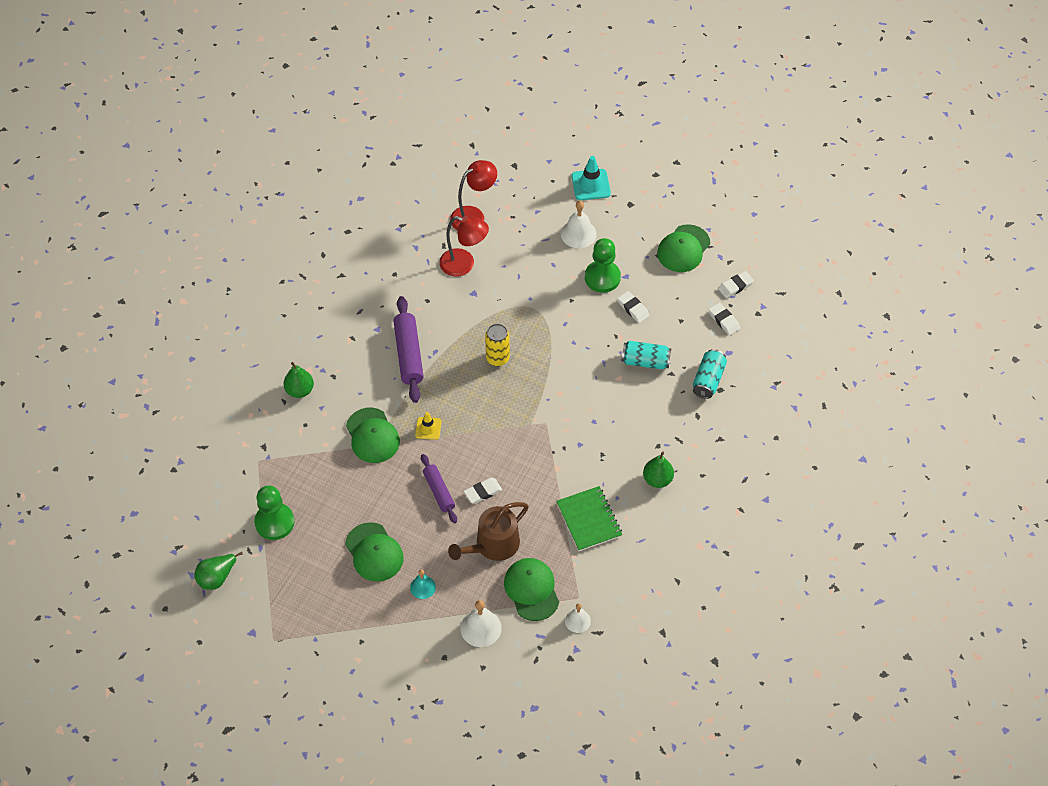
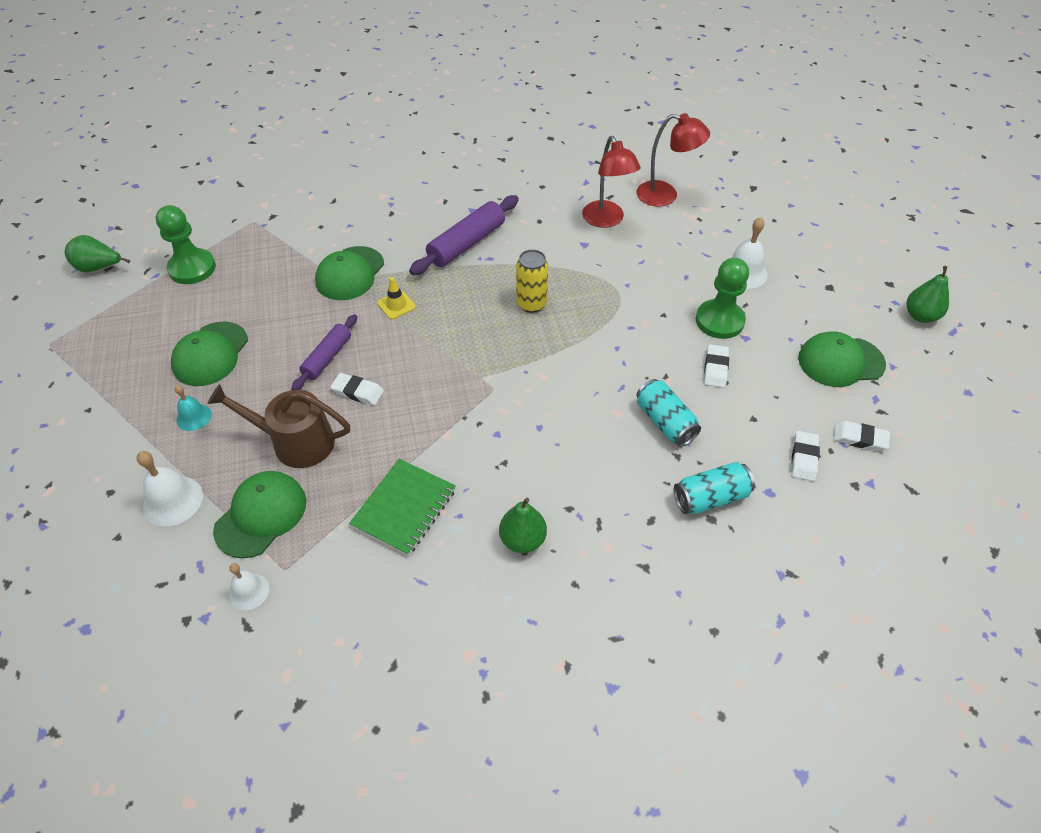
camera: 50 degrees right, 5 degrees down
green pear [284,362,314,398] -> green pear moved to [907,266,949,323]
turquoise traffic cone [572,156,611,200] -> none

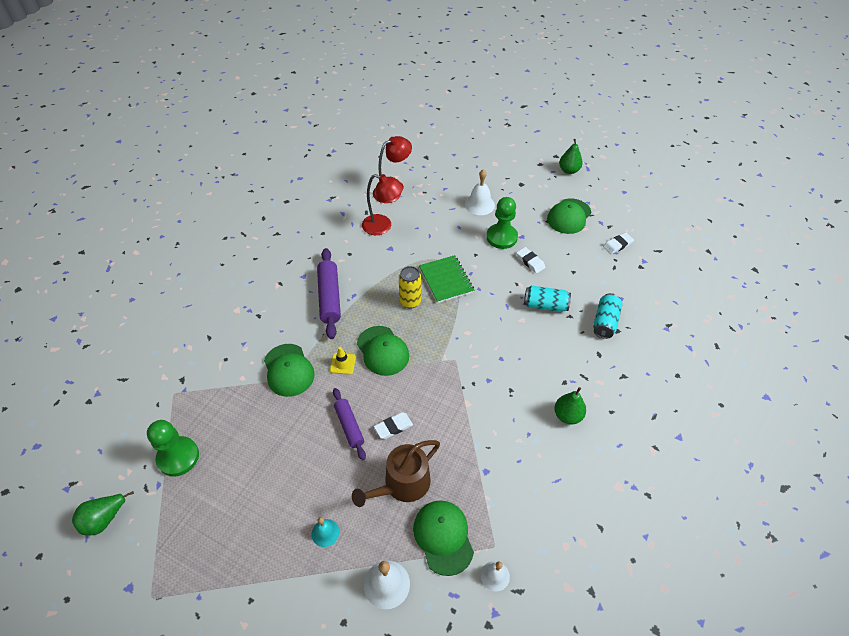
camera: 50 degrees left, 0 degrees up
green cap [171,322,248,386] -> green cap moved to [357,326,409,376]
green notebook [349,459,456,556] -> green notebook moved to [419,255,474,303]
white eraser [791,431,820,481] -> none

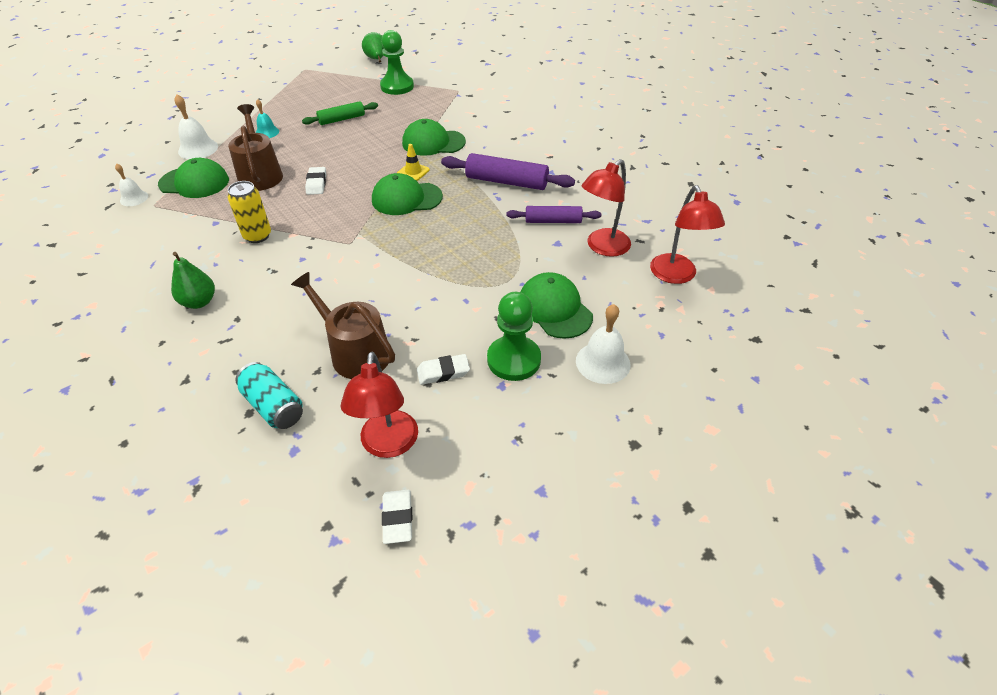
camera: 115 degrees right, 5 degrees down
purple rolling pin [333,388,366,460] -> purple rolling pin moved to [507,206,601,223]
yellow can [399,266,421,308] -> yellow can moved to [228,181,271,243]
green notebook [419,255,474,303] -> none
turquoise can [524,286,571,312] -> brown watering can [291,272,395,379]
green cap [547,198,591,234] -> green cap moved to [520,272,593,339]
green pear [559,139,583,174] -> none
none -> green rolling pin [302,101,378,125]
none -> red lamp [341,352,418,458]

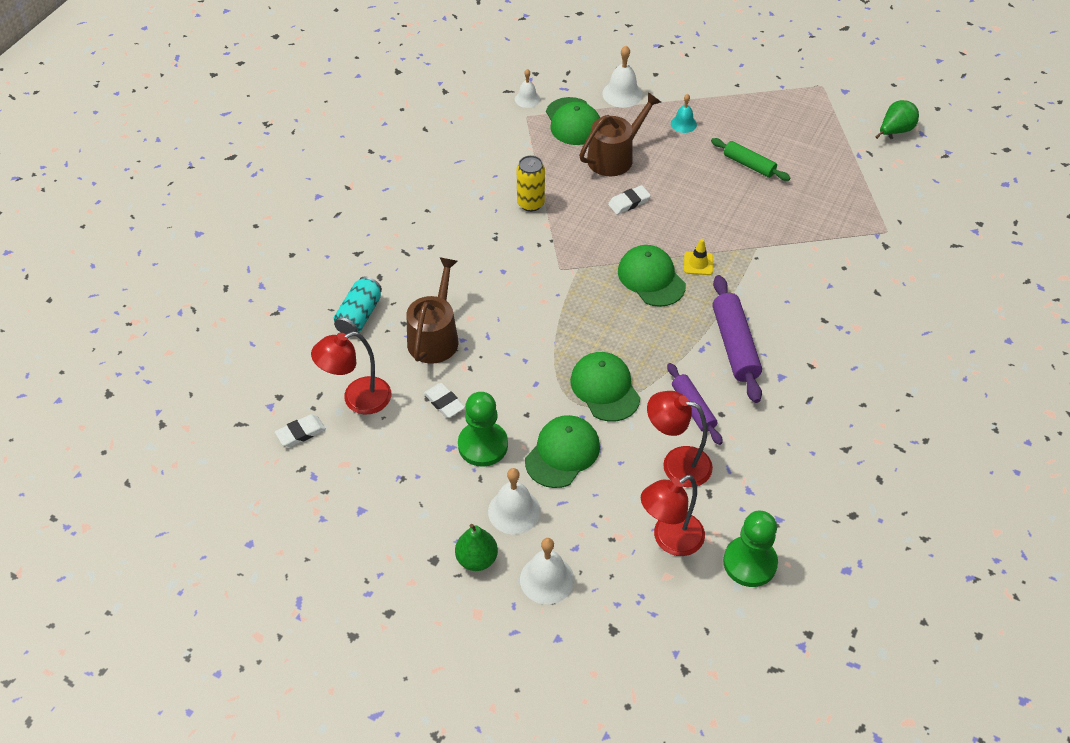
camera: 65 degrees right, 5 degrees up
green pear [171,252,215,309] -> green pear moved to [455,524,498,571]
green pawn [380,30,414,95] -> green pawn moved to [723,511,778,587]
green cap [402,119,466,156] -> green cap moved to [570,352,640,422]
none -> white bell [520,538,574,604]

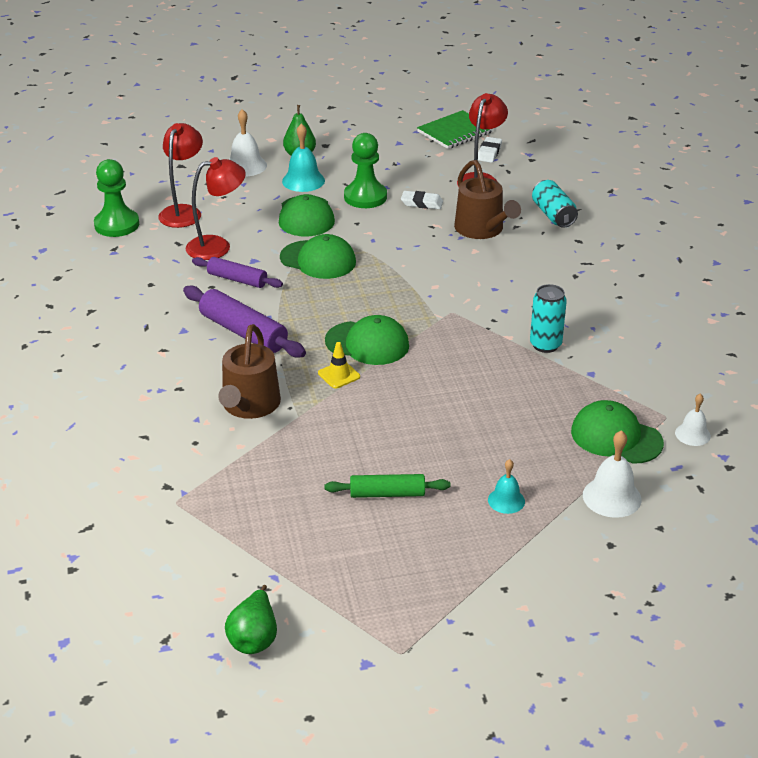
camera: 140 degrees right, 15 degrees down
white bell [488,468,541,534] -> turquoise bell [282,123,325,192]
yellow can [517,155,545,212] -> turquoise can [530,284,567,353]
brown watering can [579,92,661,176] -> brown watering can moved to [218,324,281,419]
white eraser [608,185,651,214] -> none
none -> green notebook [417,110,493,149]

